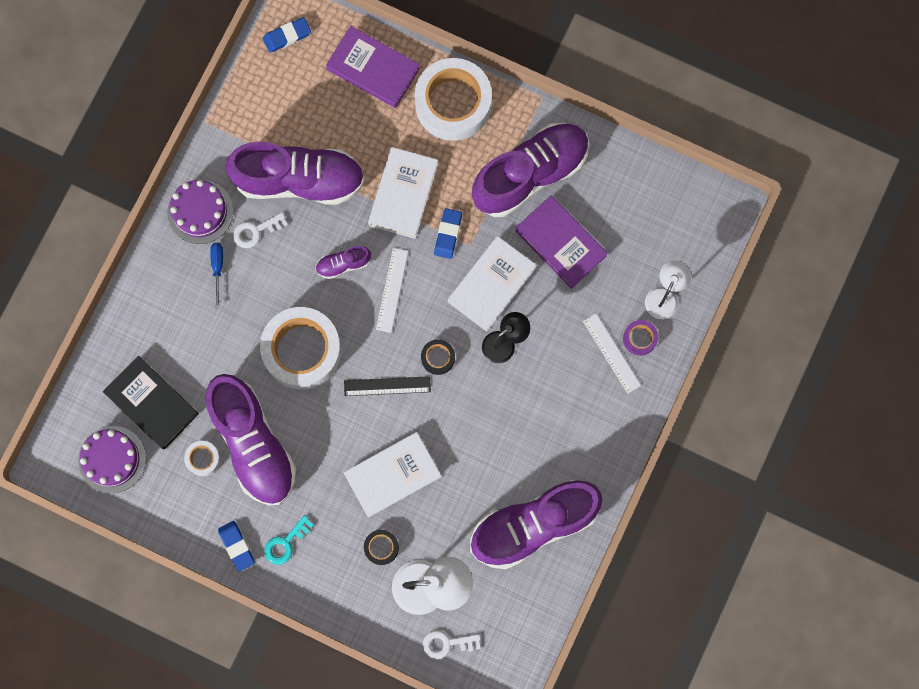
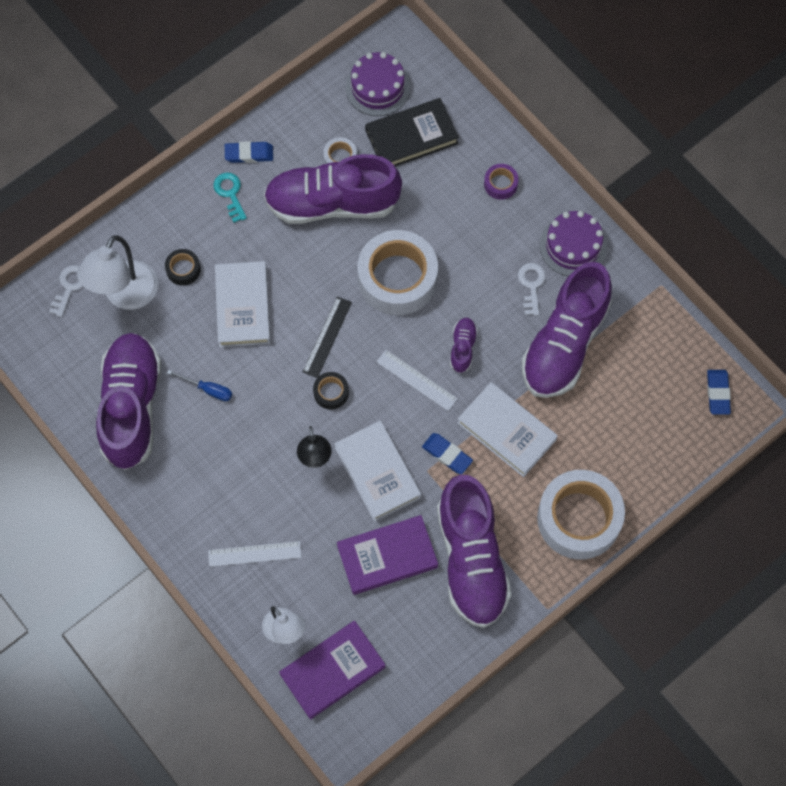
camera: 115 degrees right, 10 degrees down
blue screwdriver [210,243,223,308] -> blue screwdriver moved to [167,370,232,401]
purple book [326,26,420,108] -> purple book moved to [279,621,386,720]
purple tape [623,320,658,356] -> purple tape moved to [484,164,519,200]

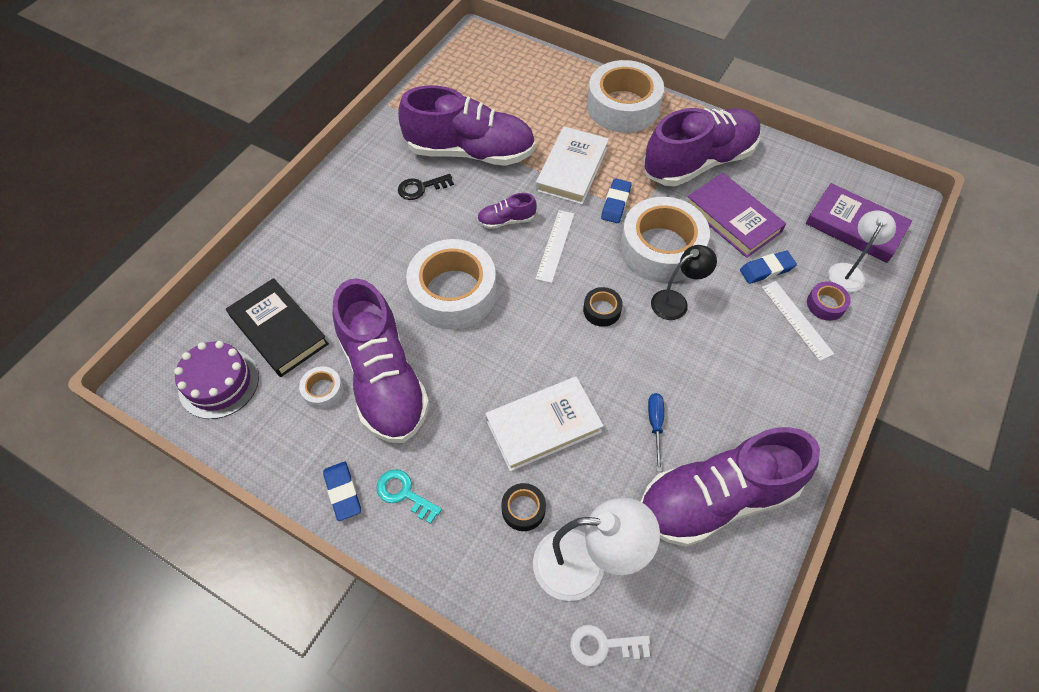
camera: 110 degrees left, 10 degrees down
turquoise key [213,173,247,223] -> turquoise key turned 75 degrees clockwise [377,469,442,524]
black ruler [303,297,352,378] -> none
white book [334,421,421,522] -> white tape [620,197,710,283]
purple tape [484,164,519,200] -> purple tape moved to [807,281,851,321]
white key [518,263,546,316] -> black key [398,174,454,200]
purple cake [540,211,607,276] -> none
blue eraser [707,370,731,414] -> blue eraser moved to [740,250,797,284]

